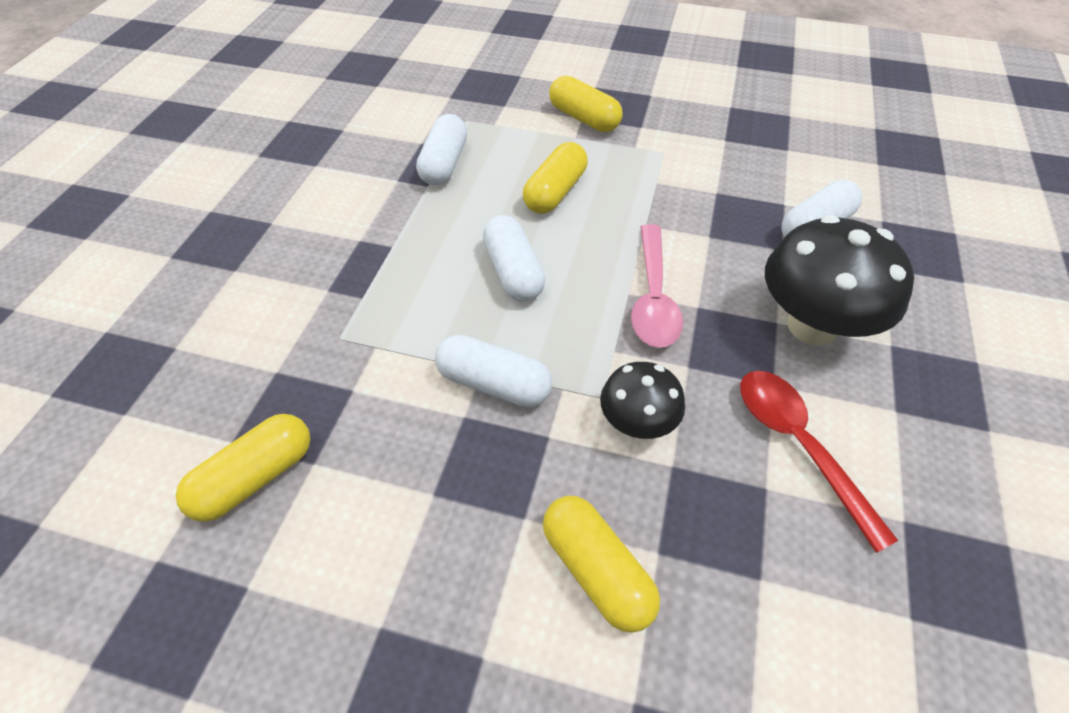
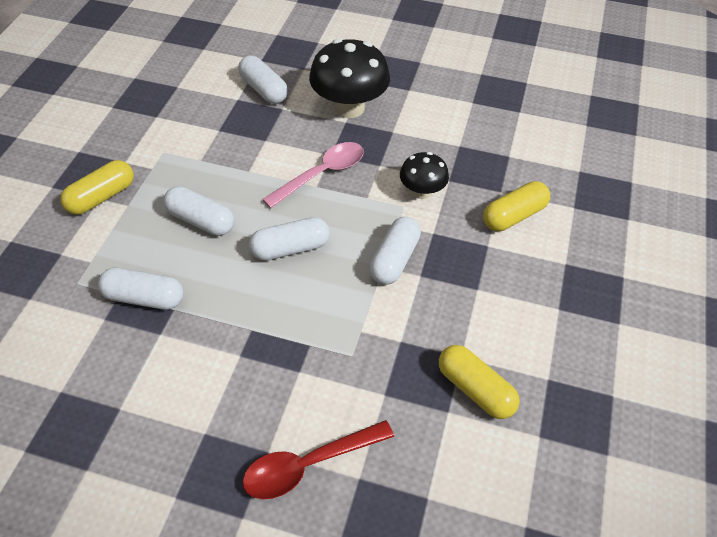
camera: 90 degrees left, 0 degrees up
yellow capsule [523,142,588,214] -> white capsule [163,186,234,236]
pink spoon [631,224,683,348] -> pink spoon turned 45 degrees counterclockwise [262,142,364,208]
red spoon [740,371,898,553] -> red spoon moved to [243,420,394,499]

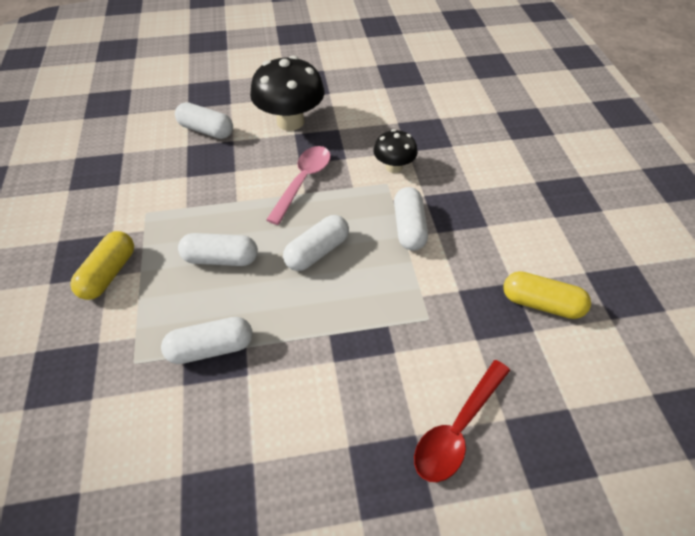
camera: 25 degrees left, 0 degrees up
yellow capsule [483,181,550,231] -> none

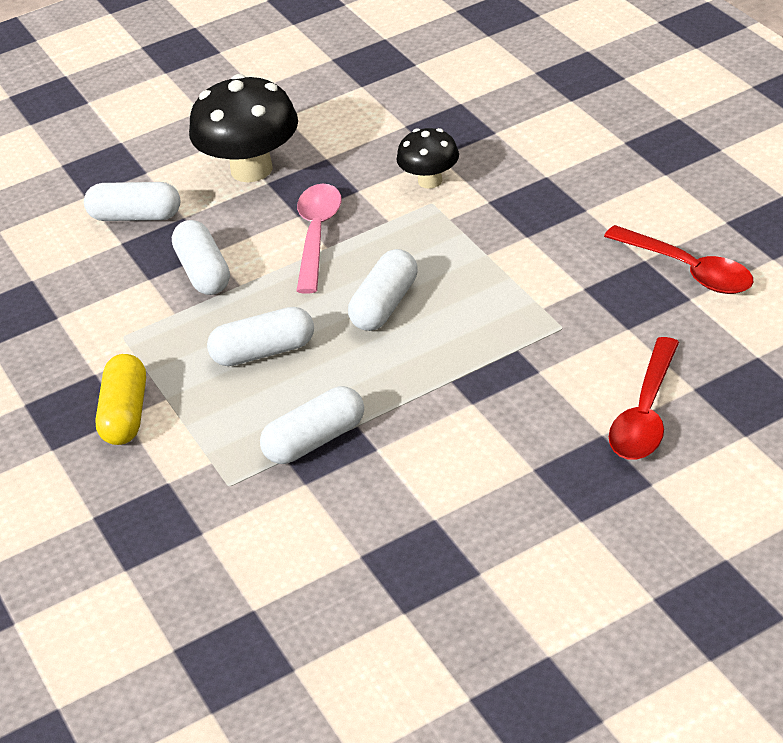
camera: 15 degrees left, 10 degrees down
white capsule [394,187,428,251] -> white capsule moved to [172,220,230,295]
yellow capsule [503,271,591,319] -> red spoon [604,225,753,294]

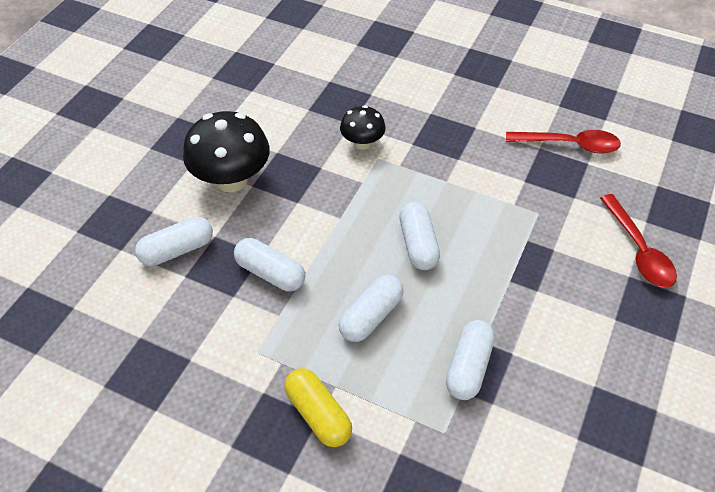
camera: 40 degrees left, 10 degrees up
pink spoon [296,184,342,294] -> none

